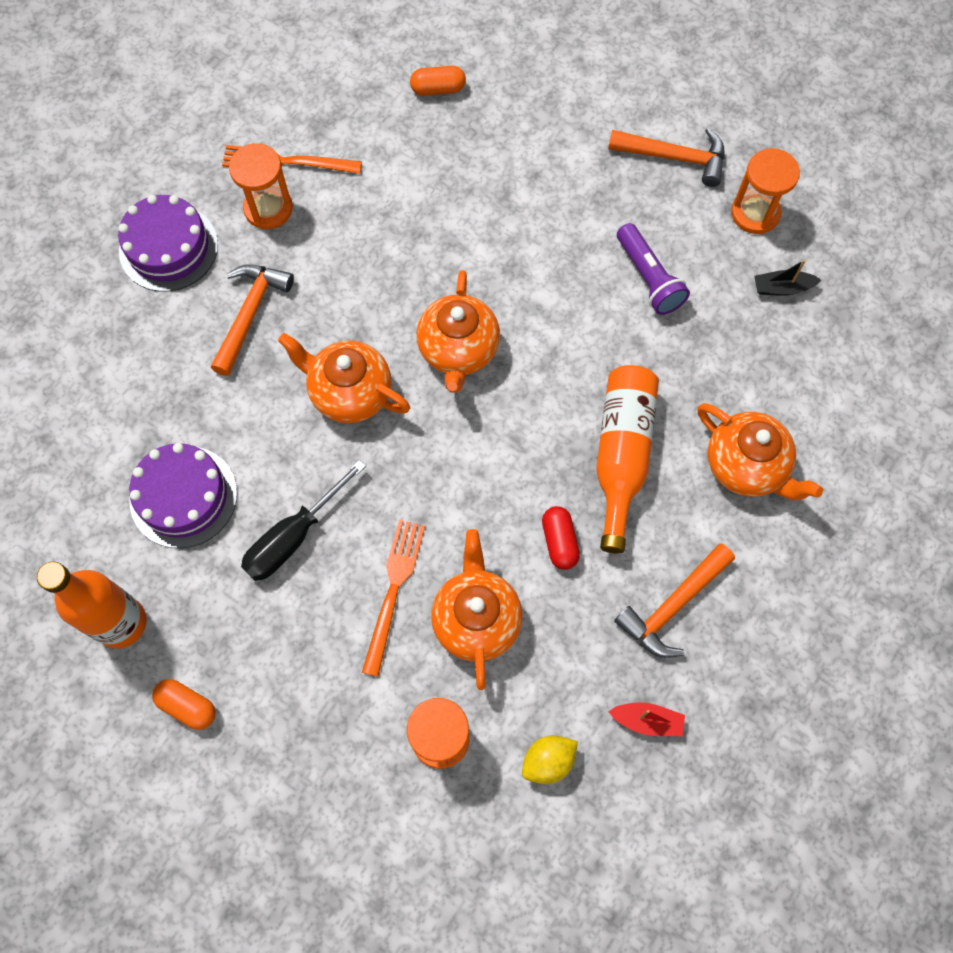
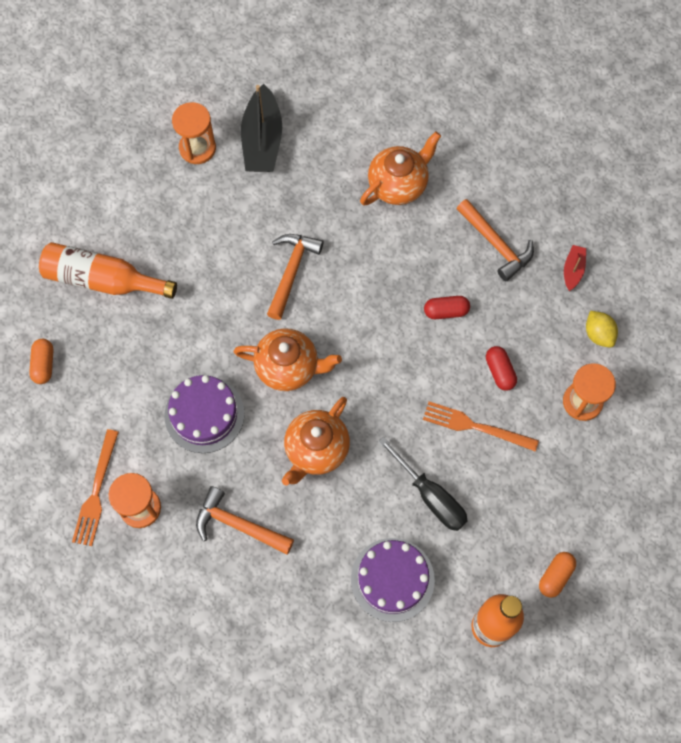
camera: 85 degrees left, 0 degrees up
purple cake [118,195,218,292] -> purple cake moved to [164,375,245,453]
orange teapot [431,529,523,690] -> red capsule [486,346,517,391]
orange bottle [596,365,659,553] -> orange bottle moved to [39,242,177,299]
orange hammer [608,128,725,187] -> orange hammer moved to [267,234,323,320]
purple flashlight [617,223,690,315] -> none
black boat [755,259,821,296] -> black boat [241,84,282,172], size x2.05

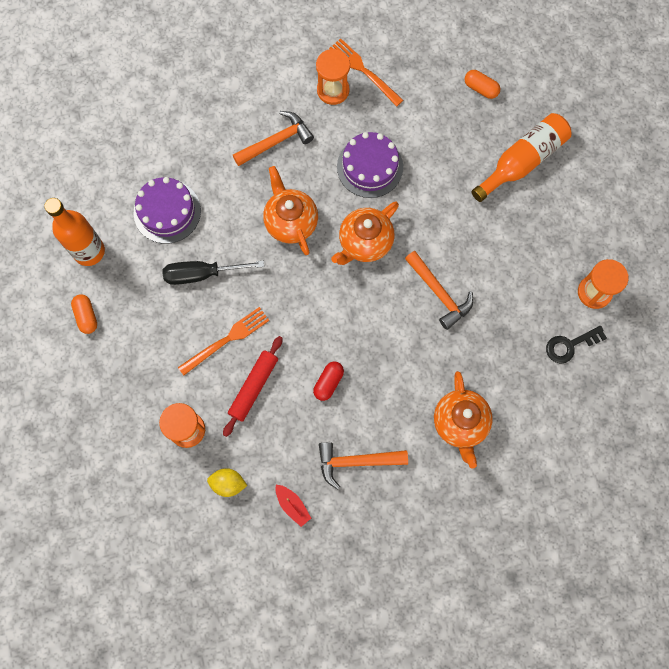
camera: 125 degrees right, 5 degrees up
black boat [241,84,282,172] -> black key [546,326,607,364]
red capsule [486,346,517,391] -> red rolling pin [223,336,283,437]

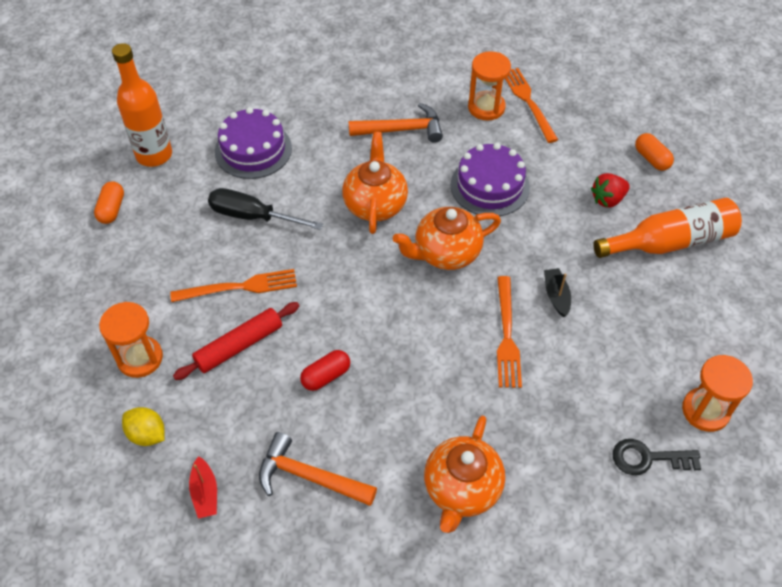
camera: 25 degrees right, 20 degrees down
orange hammer [405,251,473,330] -> orange fork [497,276,522,388]
none -> black boat [544,268,571,317]
none -> red strawberry [591,173,630,208]

